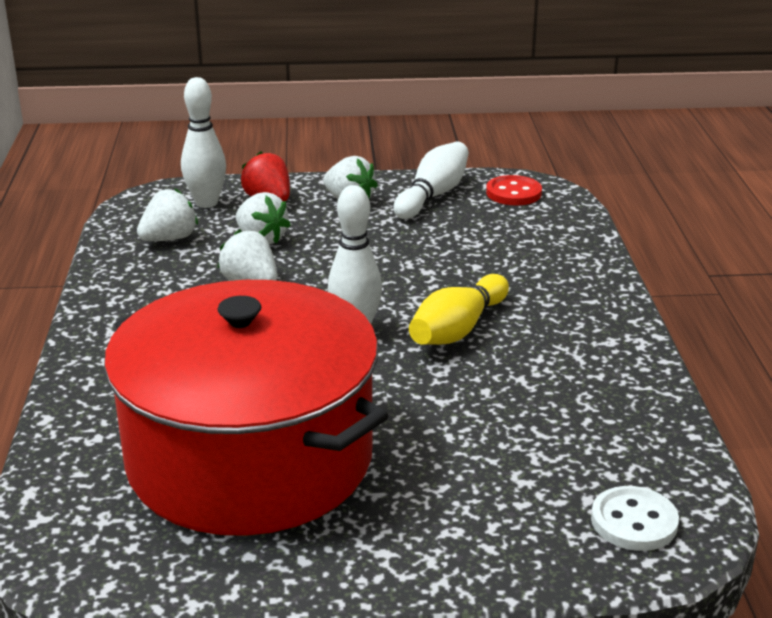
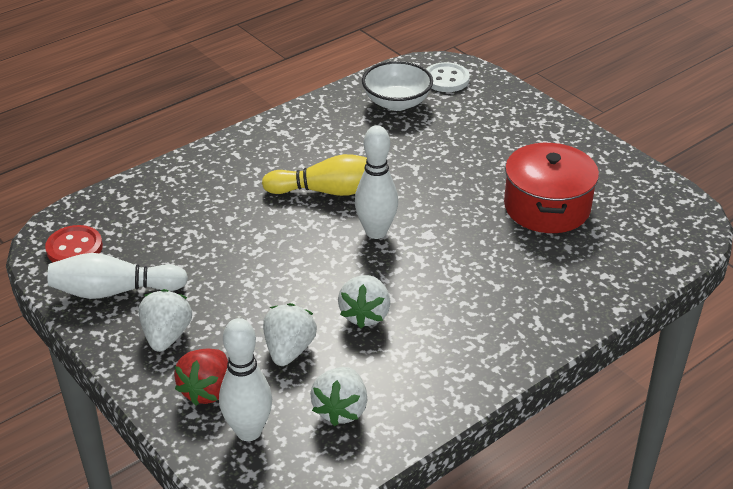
camera: 125 degrees left, 10 degrees up
red pot [104,280,388,536] -> red pot [504,143,599,233], size x0.53
white strawberry [137,188,198,241] -> white strawberry turned 90 degrees counterclockwise [310,367,367,426]
none -> white bowl [362,61,433,111]

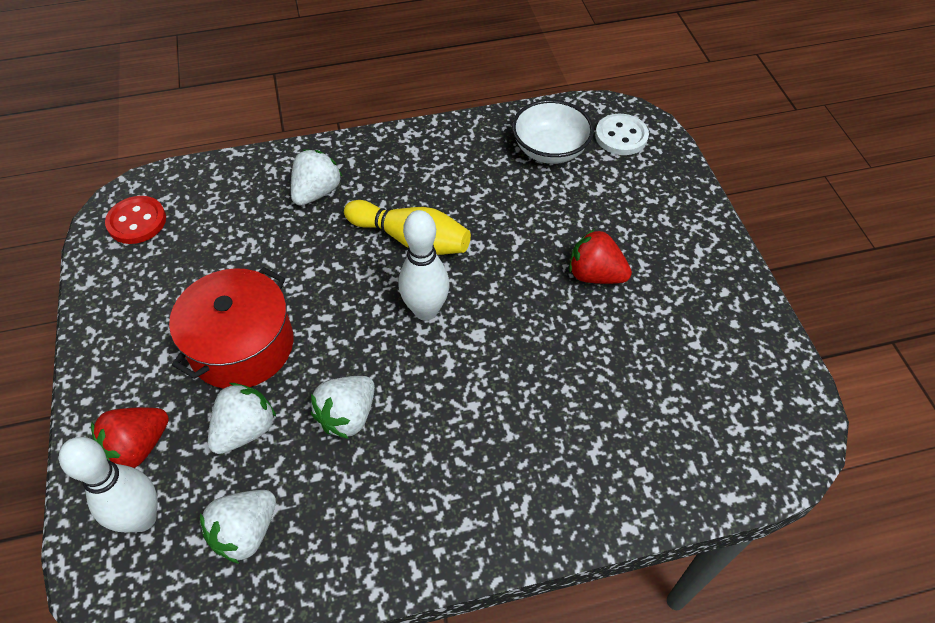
camera: 25 degrees right, 15 degrees up
white bowling pin [48,253,188,299] -> none
white strawberry [139,289,192,352] -> white strawberry moved to [291,150,342,206]
red pot [504,143,599,233] -> red pot moved to [169,267,294,389]
none -> red strawberry [569,229,632,284]

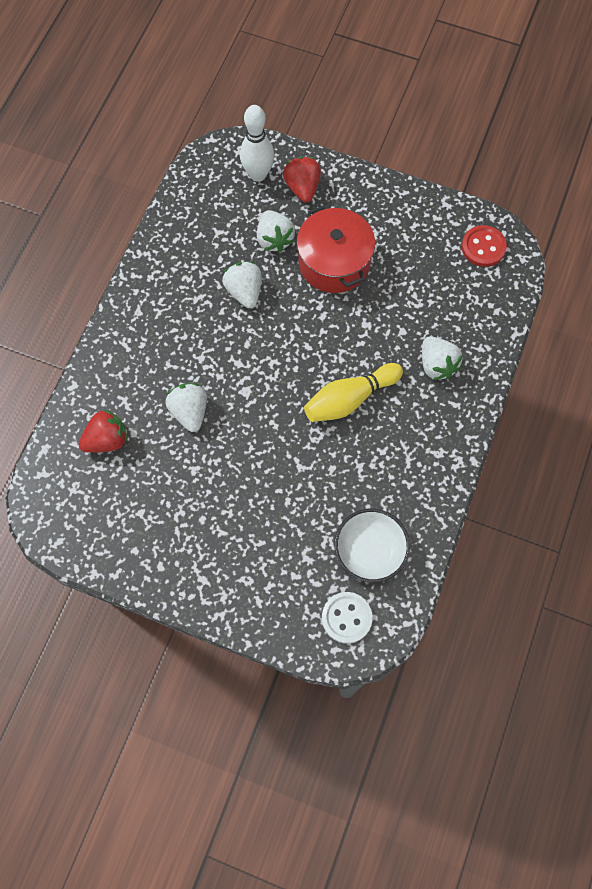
camera: 125 degrees right, 15 degrees up
white strawberry [200,490,276,564] -> white strawberry moved to [165,383,207,432]
white bowling pin [399,210,450,321] -> none
red strawberry [569,229,632,284] -> red strawberry moved to [79,409,128,453]

